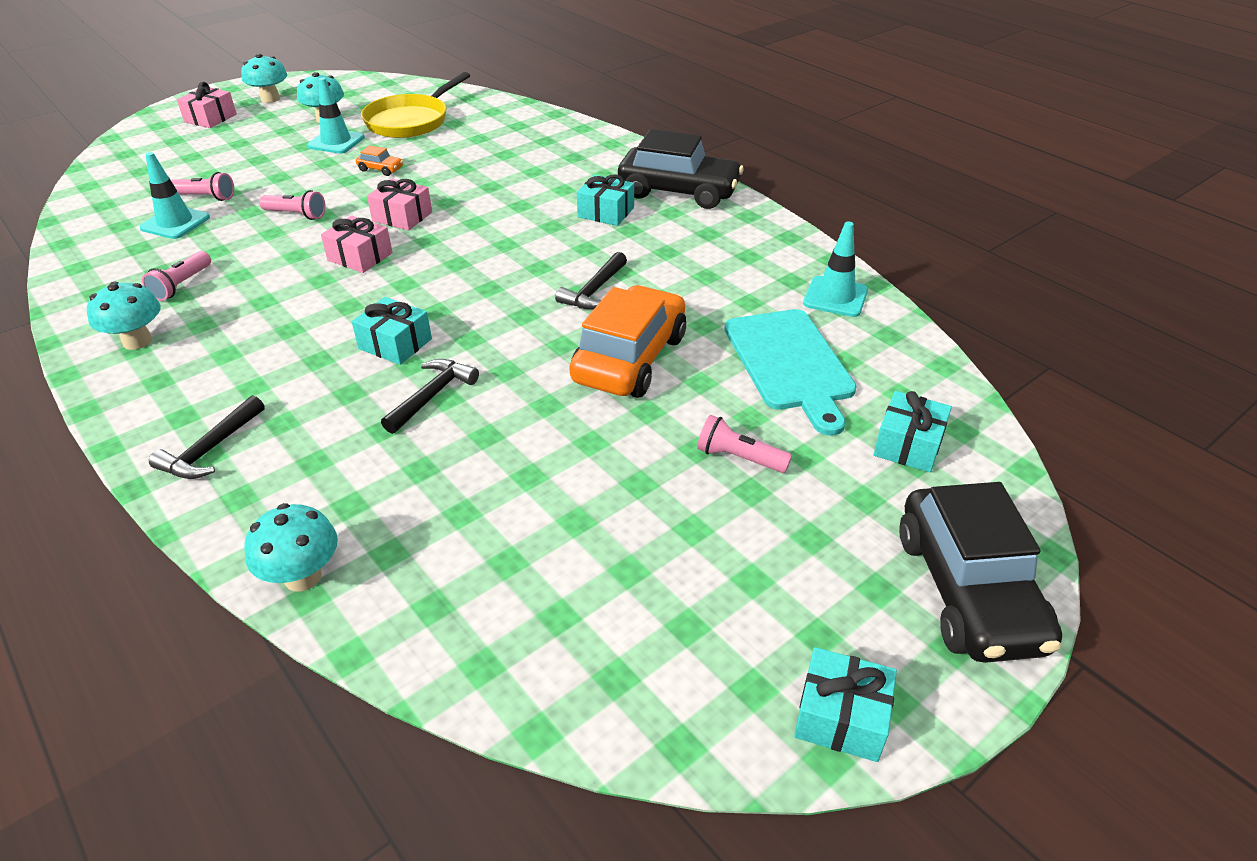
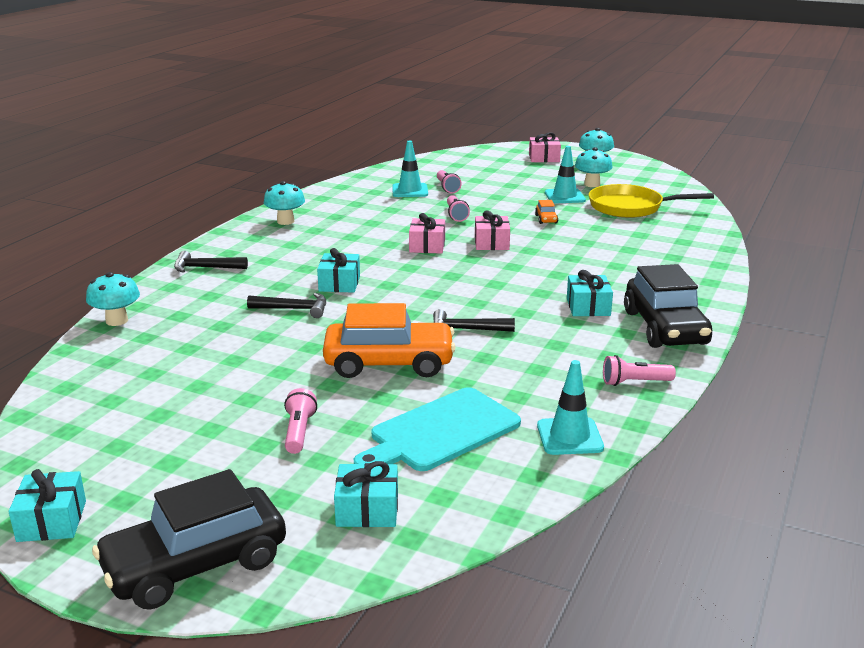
camera: 65 degrees right, 15 degrees down
pink flashlight [142,251,211,301] -> pink flashlight moved to [603,355,676,386]

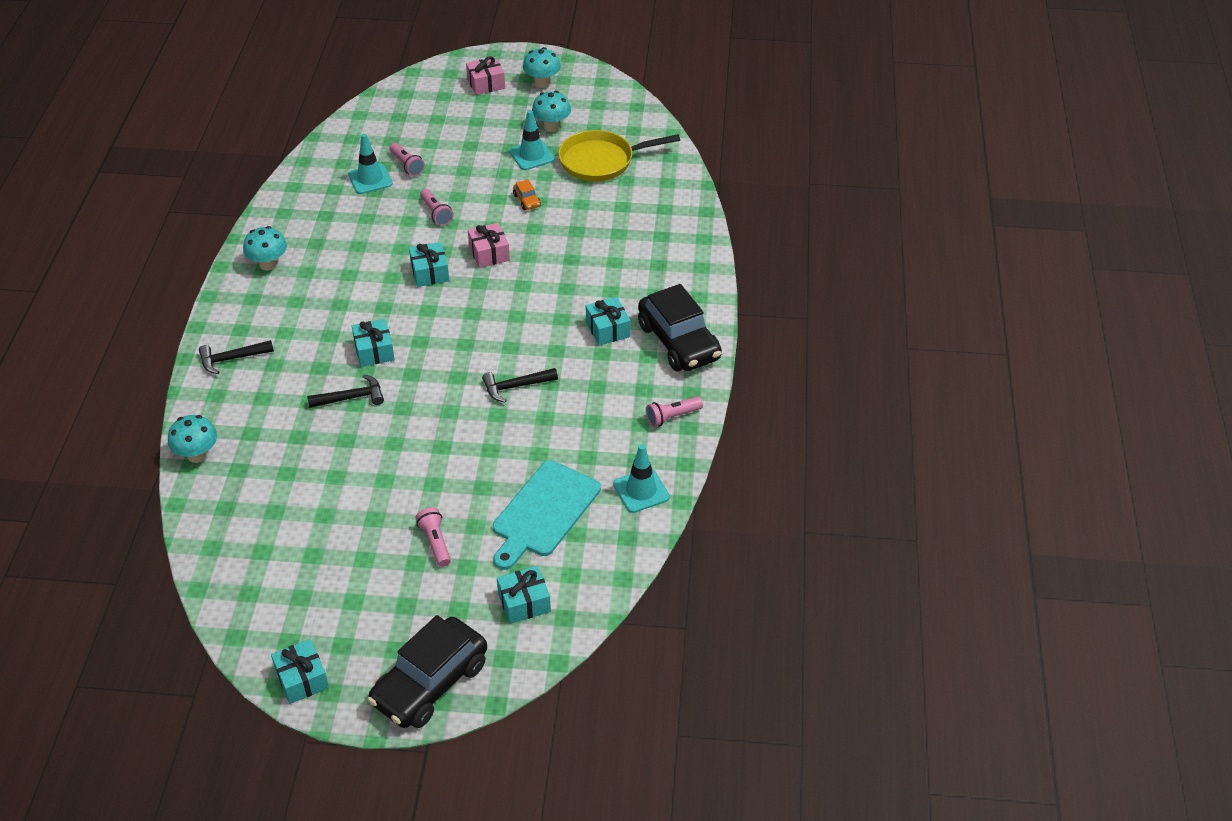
camera: 20 degrees left, 20 degrees up
orange car [323,303,456,378] -> none
pink gift [409,213,445,254] -> turquoise gift [409,242,449,287]

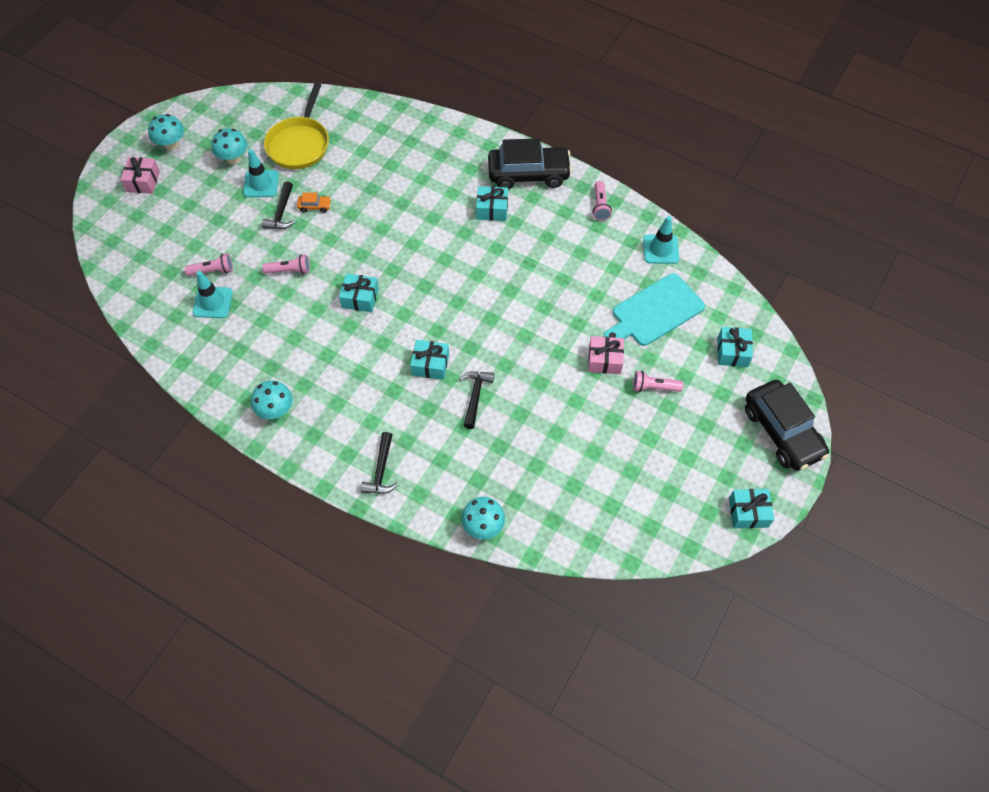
camera: 65 degrees left, 15 degrees up
pink gift [468,223,510,268] -> pink gift moved to [588,336,624,374]
black hammer [482,368,558,403] -> black hammer moved to [262,181,295,229]
turquoise cutting board [493,460,601,570] -> turquoise cutting board turned 90 degrees clockwise [603,273,705,346]

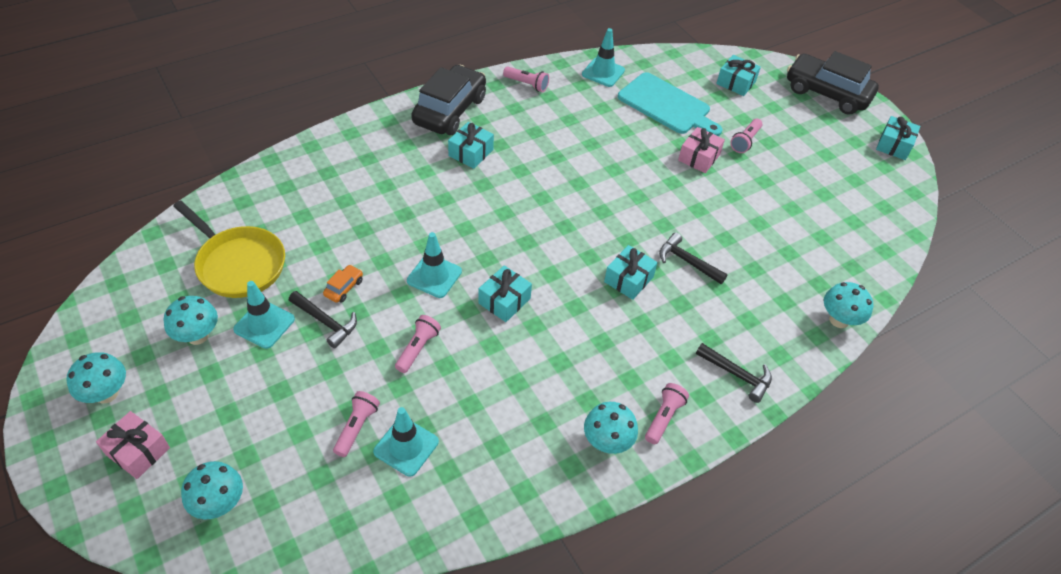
camera: 65 degrees left, 10 degrees down
turquoise cutting board [603,273,705,346] -> turquoise cutting board turned 45 degrees counterclockwise [618,72,722,136]
black car [745,380,829,471] -> black car turned 150 degrees counterclockwise [787,51,879,115]
none -> turquoise mushroom [181,461,243,519]
none -> turquoise traffic cone [407,232,462,298]
none -> pink flashlight [645,383,689,444]

